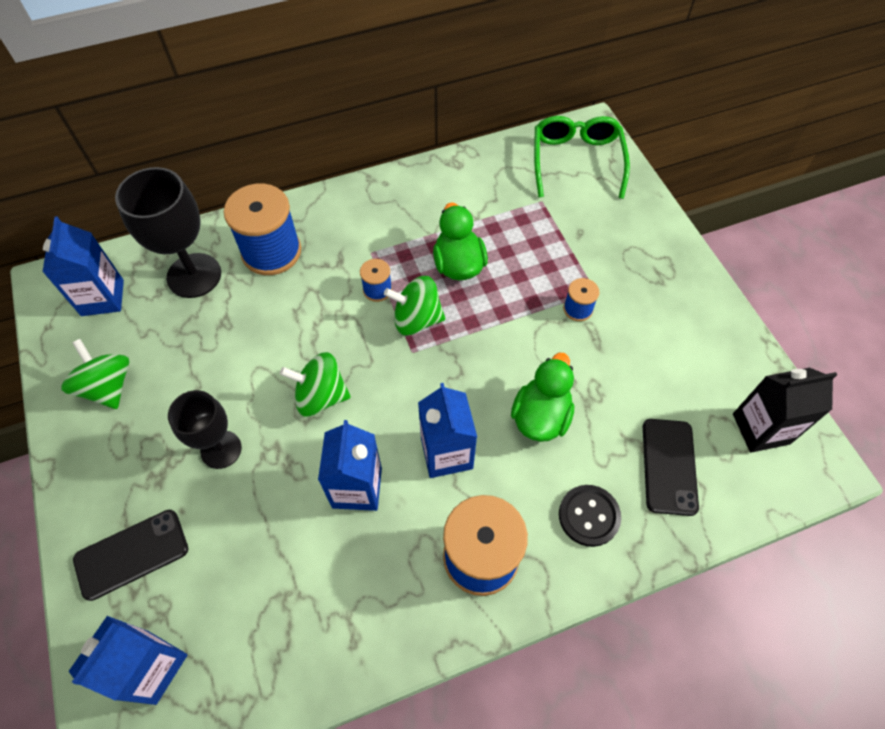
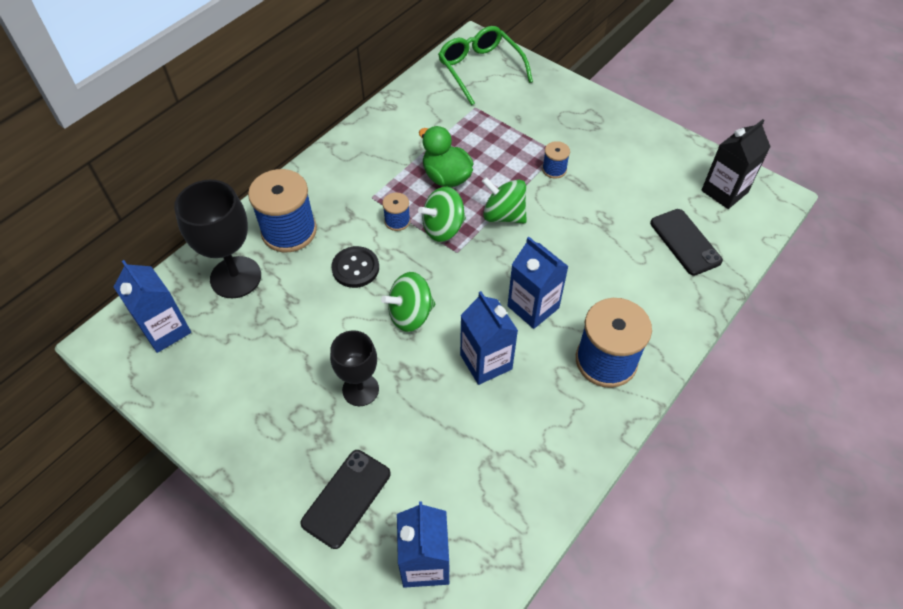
camera: 30 degrees left, 5 degrees down
green spinning top [62,339,129,409] -> green spinning top moved to [482,177,527,223]
green duck [511,353,574,442] -> none
black button [559,485,621,547] -> black button moved to [331,246,379,288]

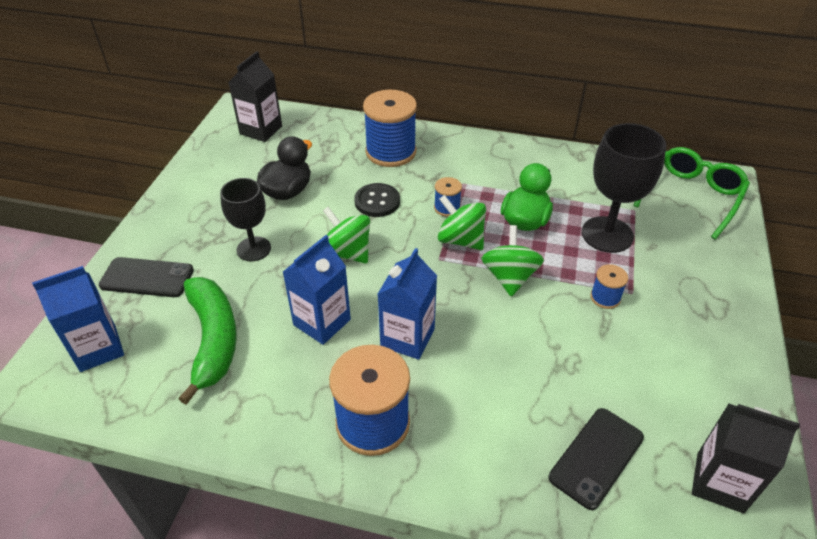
camera: 65 degrees right, 10 degrees down
blue carton [114,260,191,353] -> black carton [228,51,282,142]
black goblet [174,180,261,298] -> black goblet moved to [582,123,667,253]
none -> green banana [178,277,237,405]
none -> black duck [257,136,312,200]

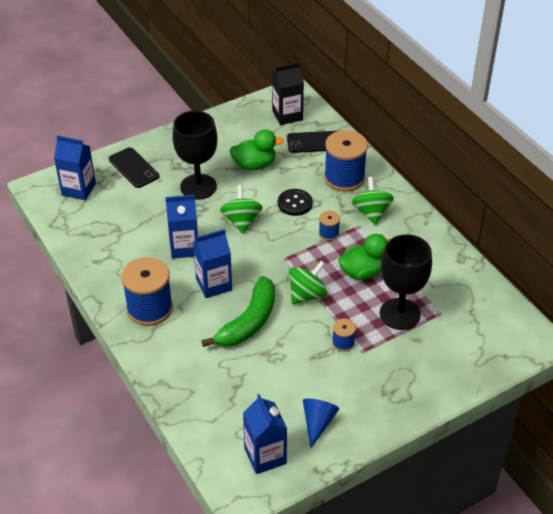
camera: 45 degrees right, 0 degrees up
green banana [178,277,237,405] -> green banana moved to [201,276,275,347]
black goblet [220,178,271,261] -> black goblet [172,111,218,200], size x1.52
black duck [257,136,312,200] -> green duck [230,130,284,170]
green spinning top [438,195,486,250] -> green spinning top moved to [352,177,394,225]
black phone [549,408,644,510] -> black phone moved to [287,131,337,153]
green glasses [633,147,750,240] -> none
black carton [692,403,800,513] -> blue carton [243,394,287,474]
none -> blue cone [303,399,339,449]

